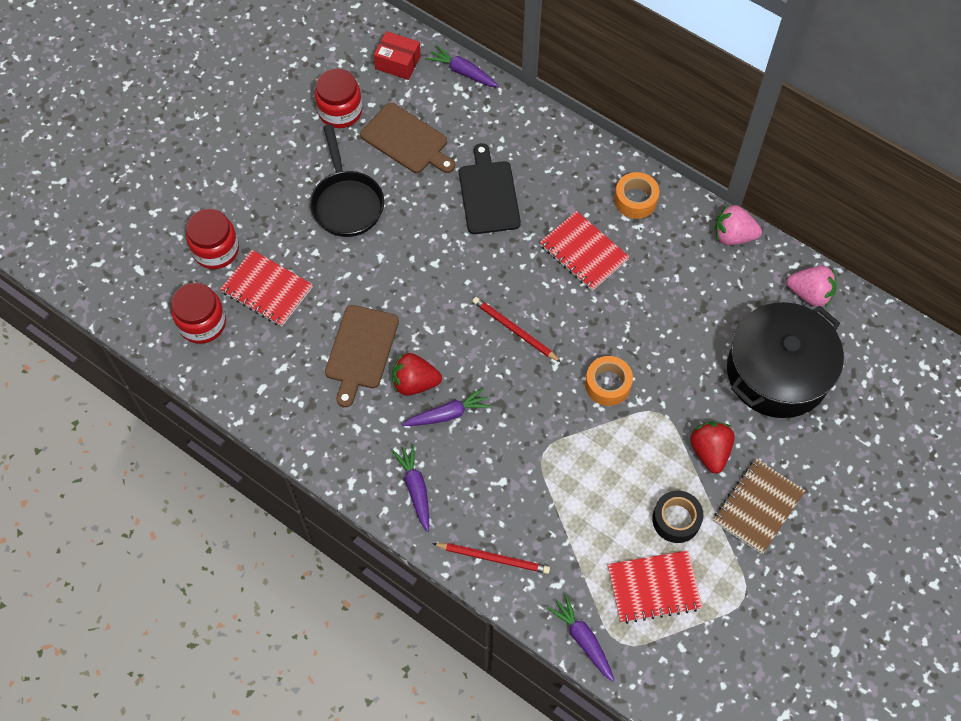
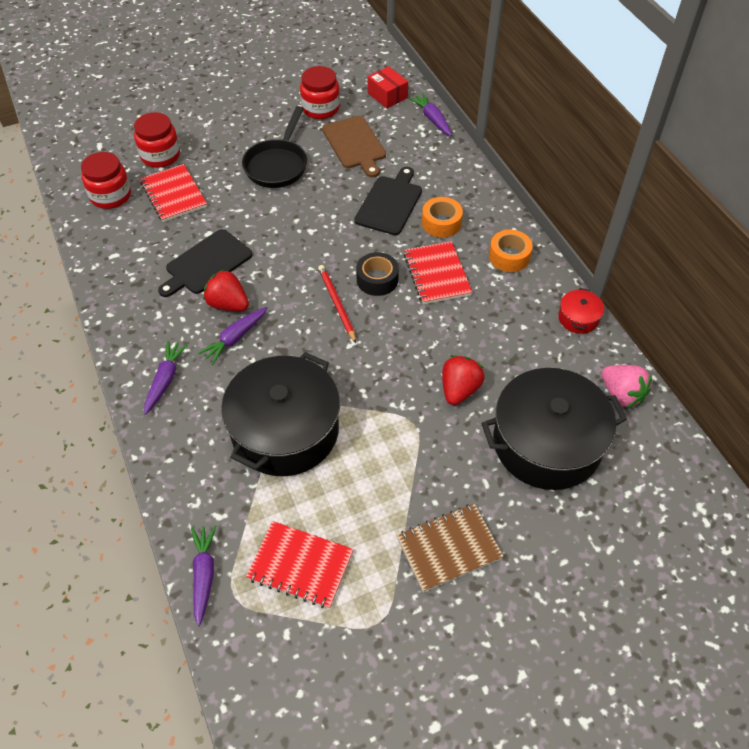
camera: 30 degrees right, 10 degrees down
brown cutting board [325,305,399,407] -> black cutting board [158,229,253,297]
purple carrot [402,388,491,426] -> purple carrot turned 120 degrees clockwise [198,307,267,365]
red pencil [432,543,550,574] -> none
orange tape [585,356,633,406] -> orange tape moved to [422,197,463,238]
black tape [652,491,703,543] -> black tape moved to [356,252,399,296]
red strawberry [690,422,735,474] -> red strawberry moved to [442,355,485,405]
pink strawberry [715,204,762,245] -> red pot [558,288,604,334]
none -> black pot [221,352,340,476]

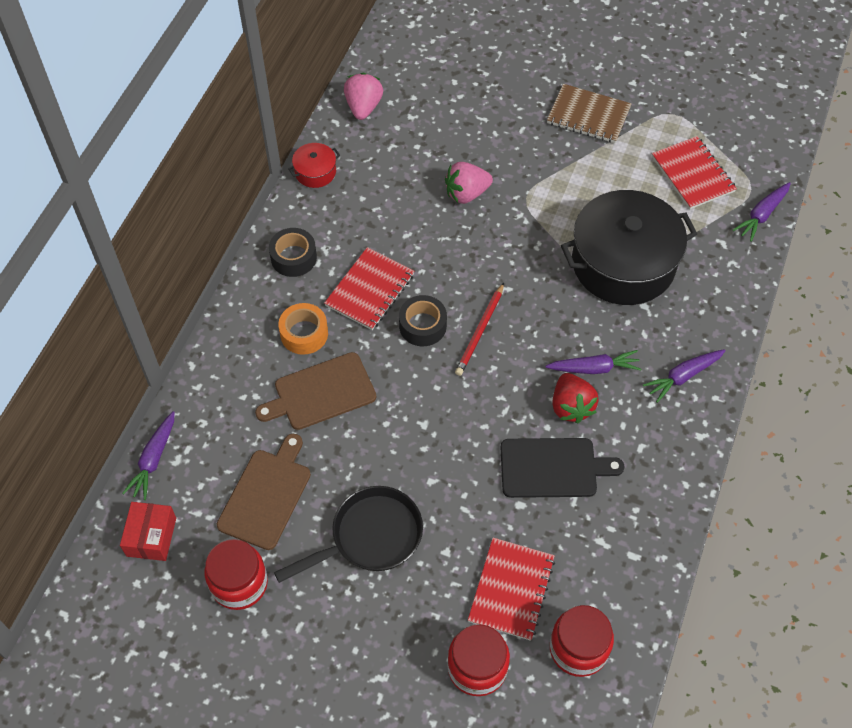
camera: 135 degrees left, 5 degrees up
black cutting board [354,167,422,235] -> brown cutting board [255,352,376,430]
red strawberry [442,355,485,405] -> pink strawberry [445,162,493,204]
black pot [481,368,627,490] -> none
orange tape [489,230,533,272] -> black tape [269,228,317,277]

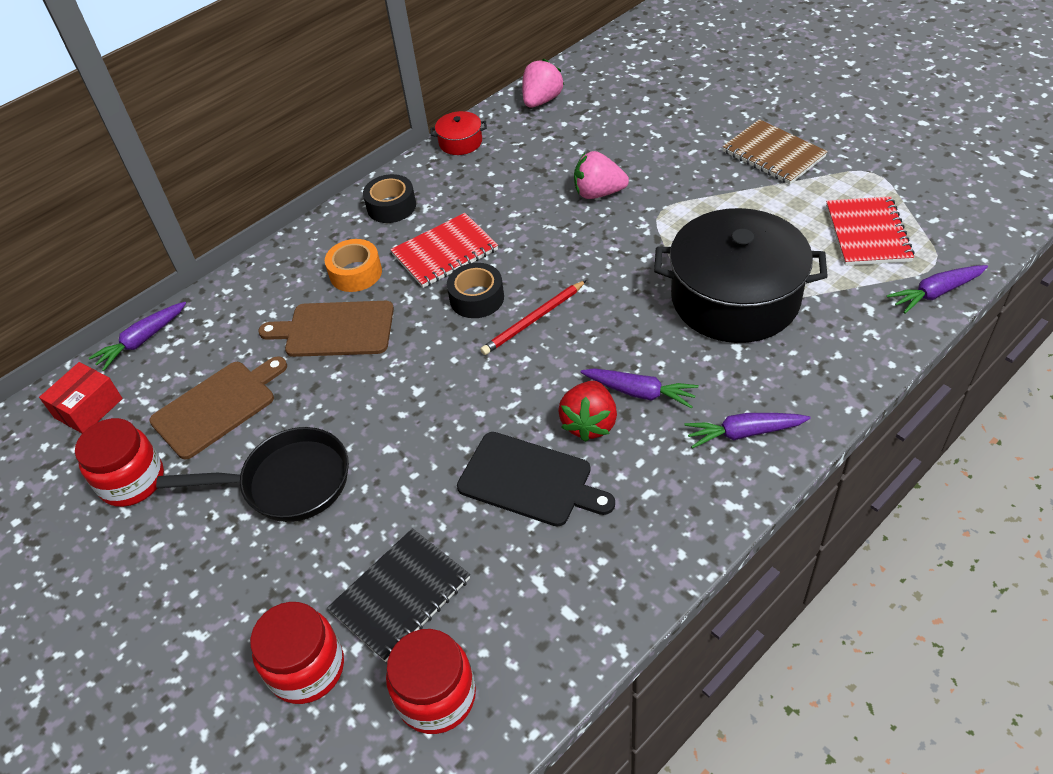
camera: 30 degrees right, 10 degrees down
red notebook [468,538,555,641] -> black notebook [327,528,470,662]

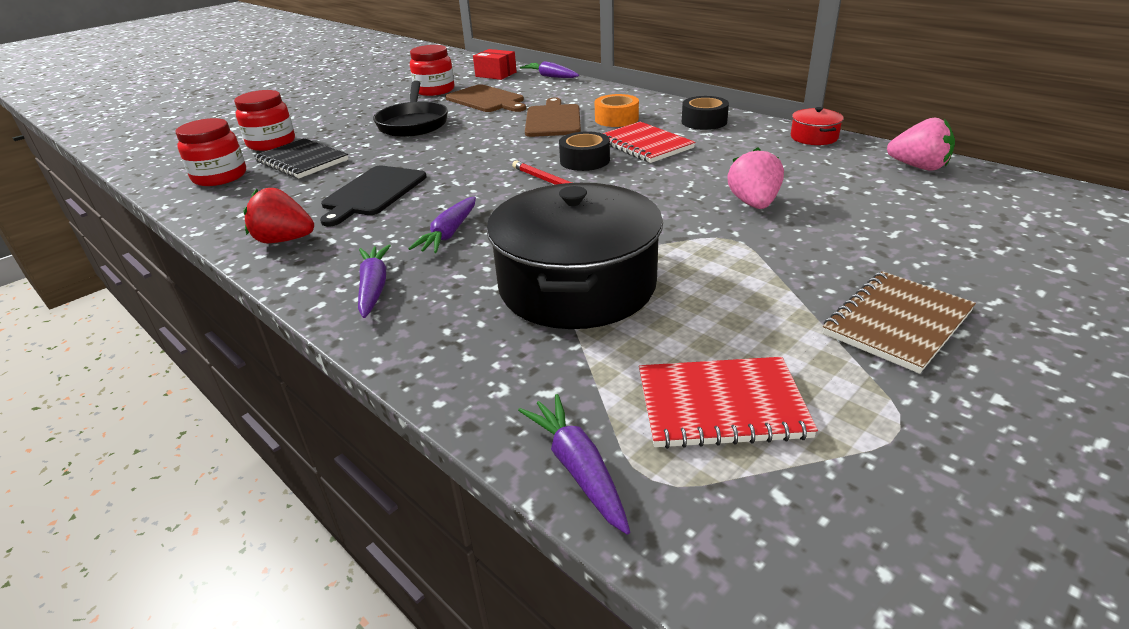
camera: 85 degrees right, 15 degrees down
red strawberry [558,381,617,442] -> red strawberry moved to [244,188,314,243]

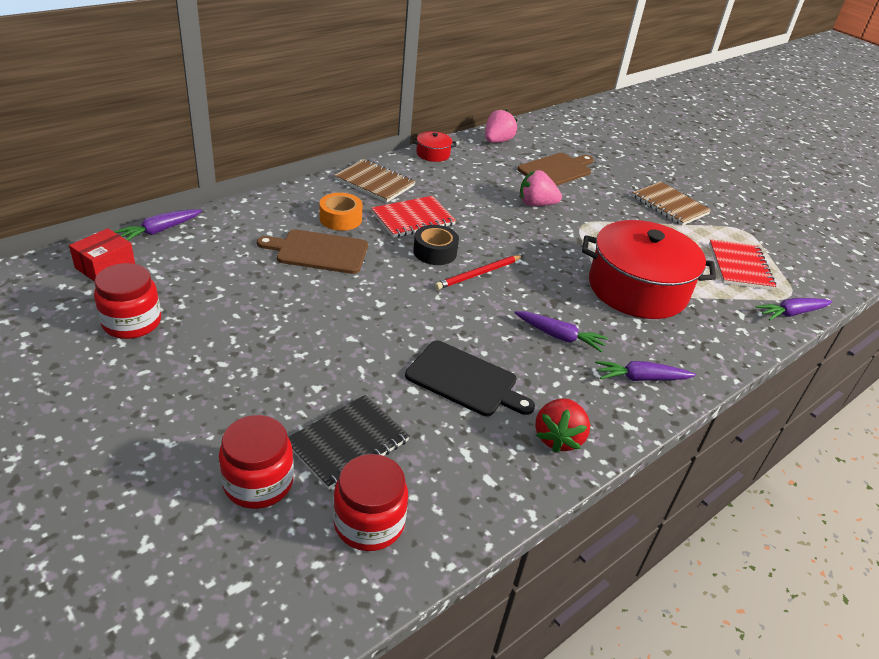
camera: 90 degrees left, 5 degrees up
black pan [373,81,448,137] -> none
brown cutting board [445,84,526,112] -> brown cutting board moved to [517,153,594,186]
black pot [486,183,663,329] -> red pot [582,220,716,319]
black tape [682,96,729,130] -> brown notebook [334,159,416,203]

